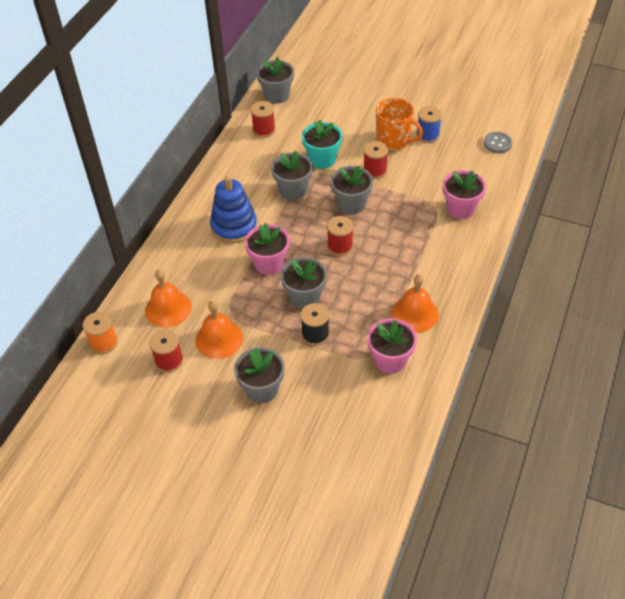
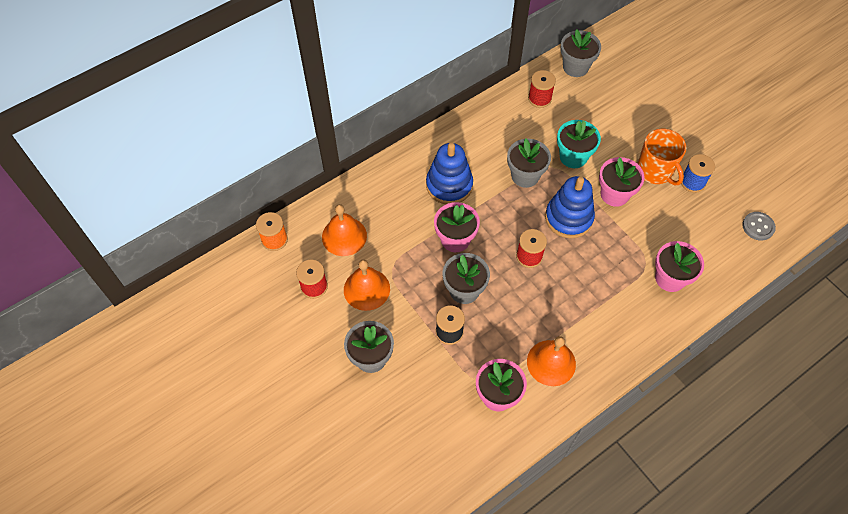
camera: 30 degrees right, 10 degrees up
grey flower pot [331,166,373,214] -> blue stacking toy [545,176,595,238]
red spool [364,141,388,179] -> pink flower pot [599,157,644,207]

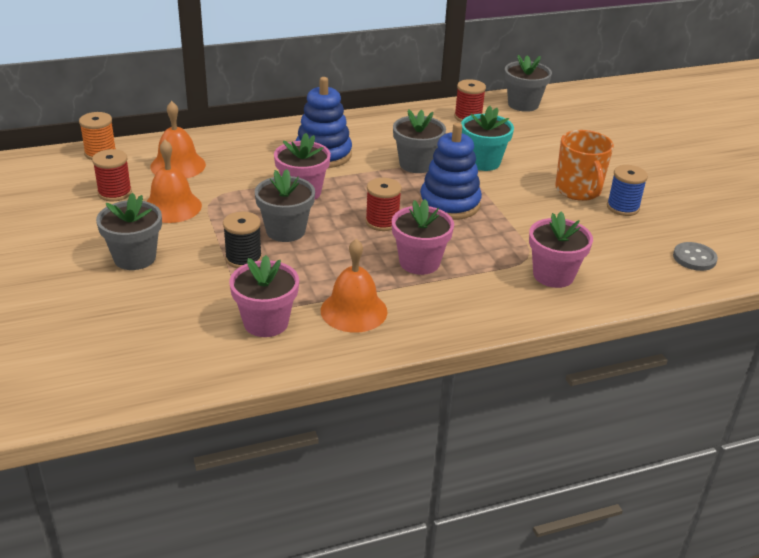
camera: 15 degrees right, 25 degrees down
pink flower pot [599,157,644,207] -> pink flower pot moved to [392,199,454,275]

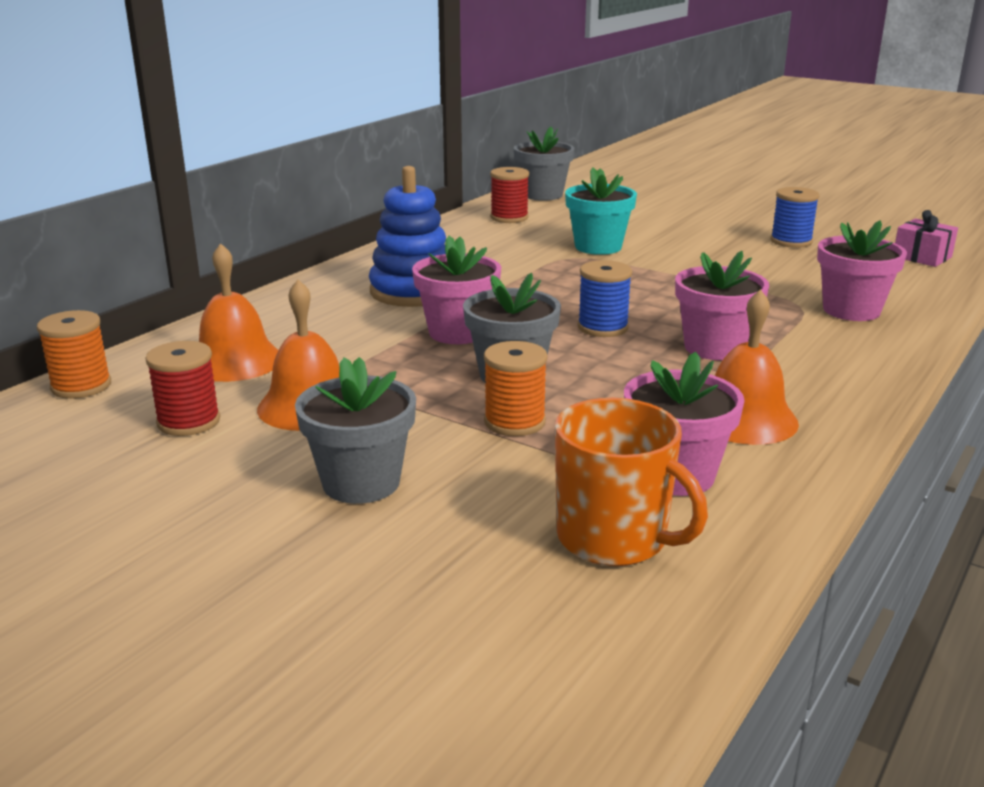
camera: 35 degrees left, 10 degrees down
black spool [223,211,262,268] -> orange spool [484,341,548,436]
red spool [365,178,402,231] -> blue spool [578,260,632,337]
grey flower pot [393,109,446,173] -> none
blue stacking toy [420,123,482,220] -> none
orange mug [555,130,614,201] -> orange mug moved to [555,398,708,566]
grey button [673,242,718,271] -> pink gift [895,210,958,267]

